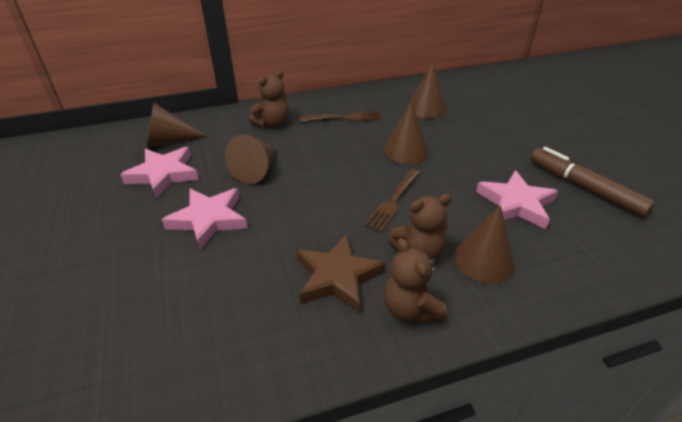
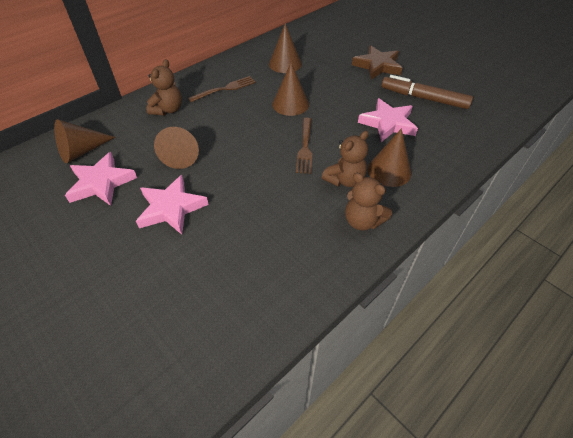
camera: 25 degrees left, 10 degrees up
brown star [296,234,386,313] -> brown star moved to [352,45,402,80]

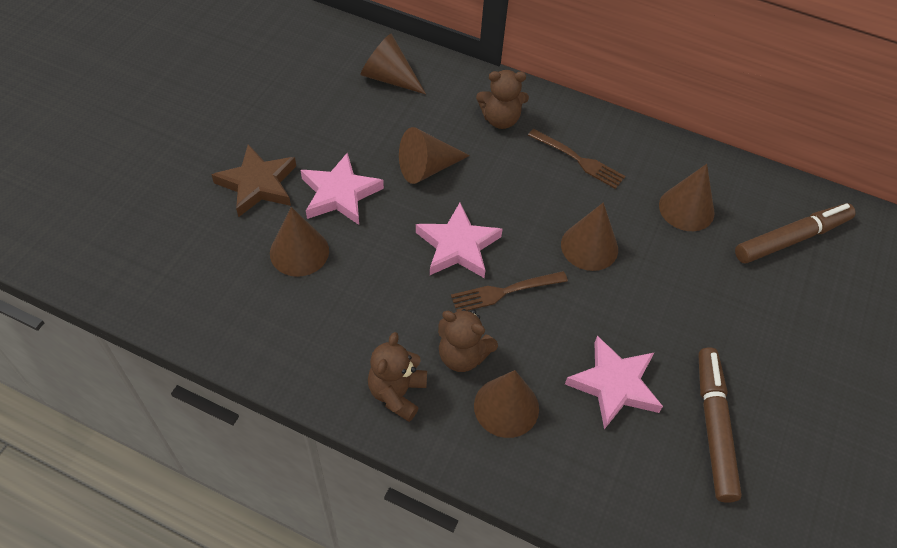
camera: 65 degrees right, 5 degrees up
pink star [65,152,137,206] -> pink star moved to [416,203,503,278]
brown star [352,45,402,80] -> brown star moved to [211,144,296,217]
none -> brown cone [270,207,329,277]
none -> brown marker [735,203,856,263]

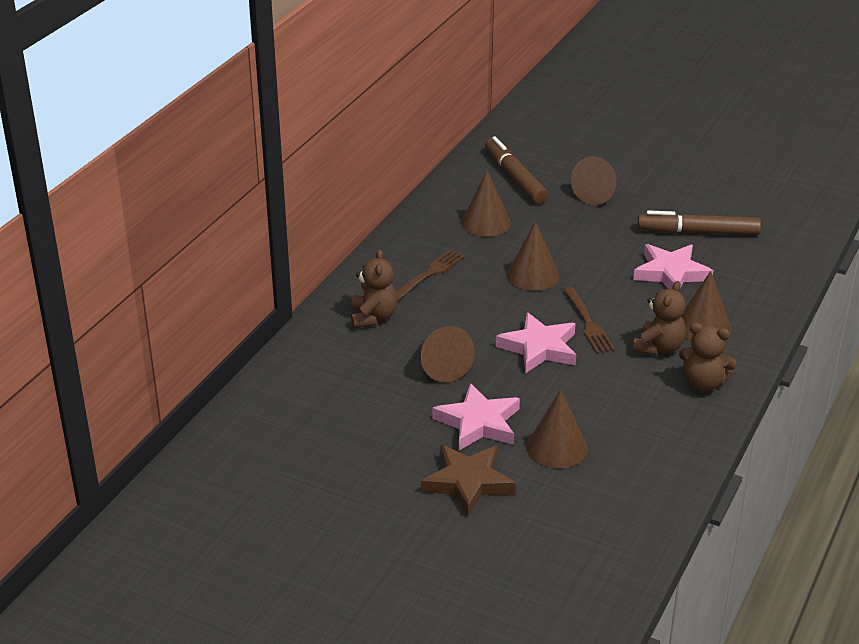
camera: 85 degrees left, 20 degrees down
brown cone [360,34,426,94] -> brown cone moved to [571,156,617,205]

